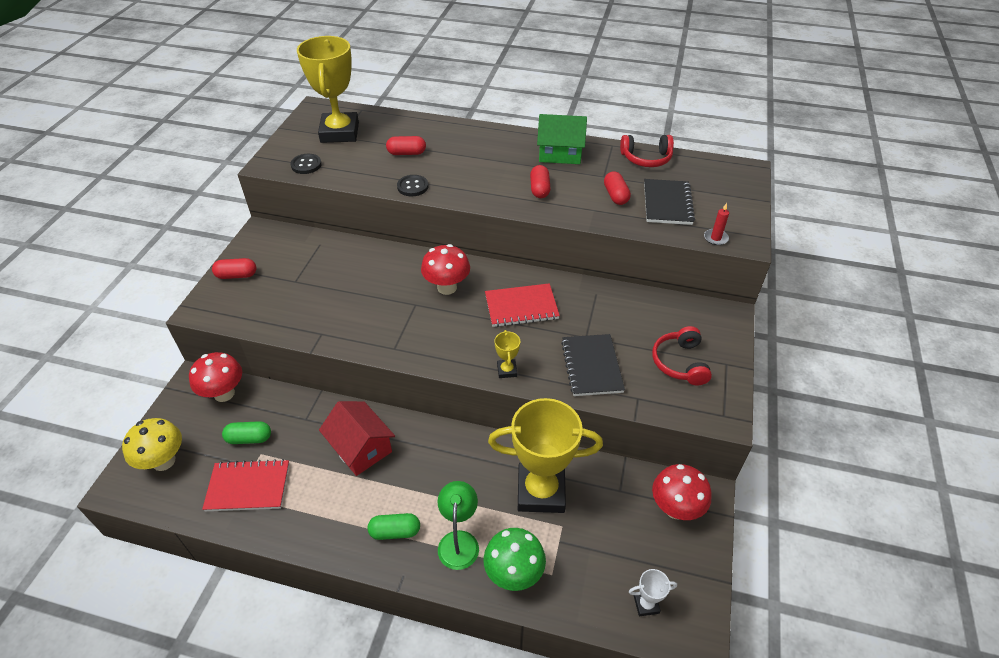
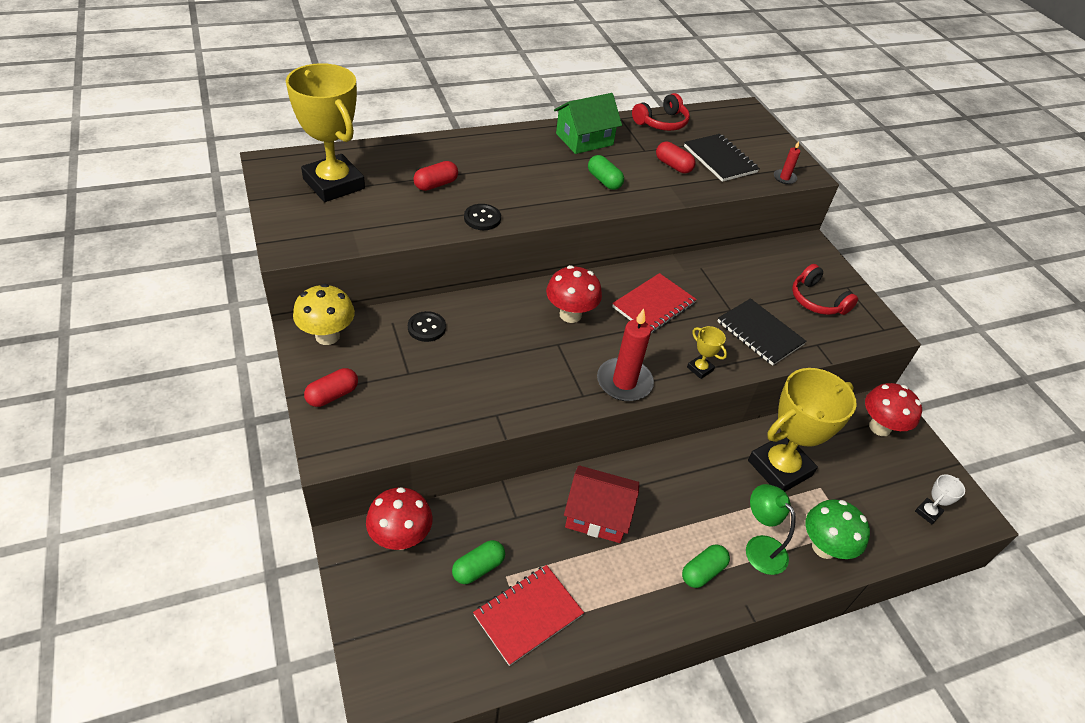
camera: 40 degrees left, 0 degrees up
yellow mushroom [122,418,182,471] -> yellow mushroom moved to [293,284,355,345]
black button [290,154,322,174] -> black button moved to [408,311,446,342]
red capsule [530,165,551,198] -> green capsule [588,155,624,190]
none -> red candle [597,309,654,401]

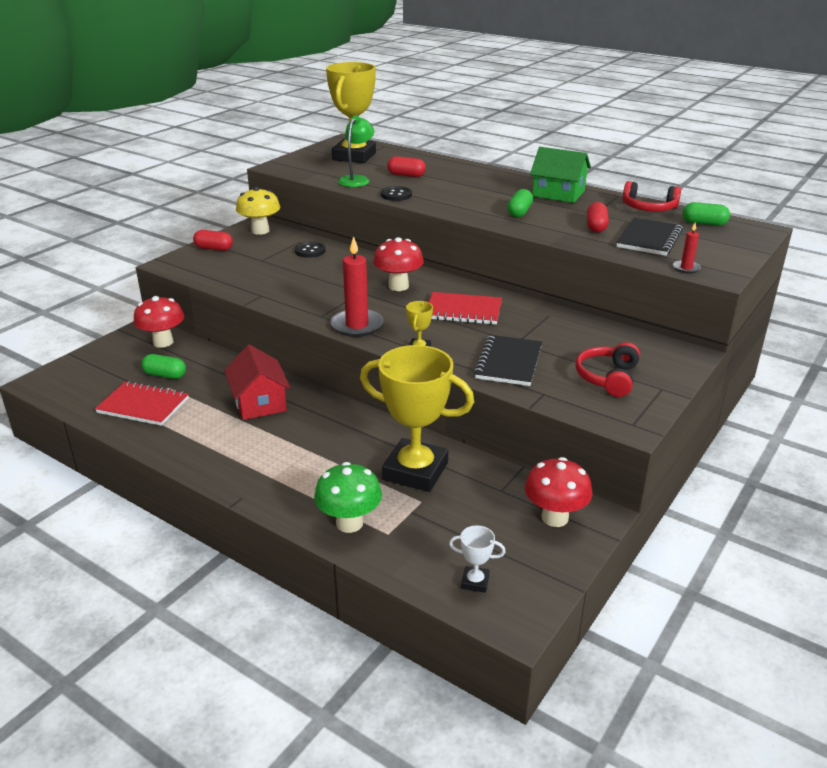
camera: 60 degrees right, 15 degrees down
green capsule [682,544,730,588] -> green capsule moved to [682,202,730,226]
green lamp [746,484,796,575] -> green lamp moved to [338,115,374,187]

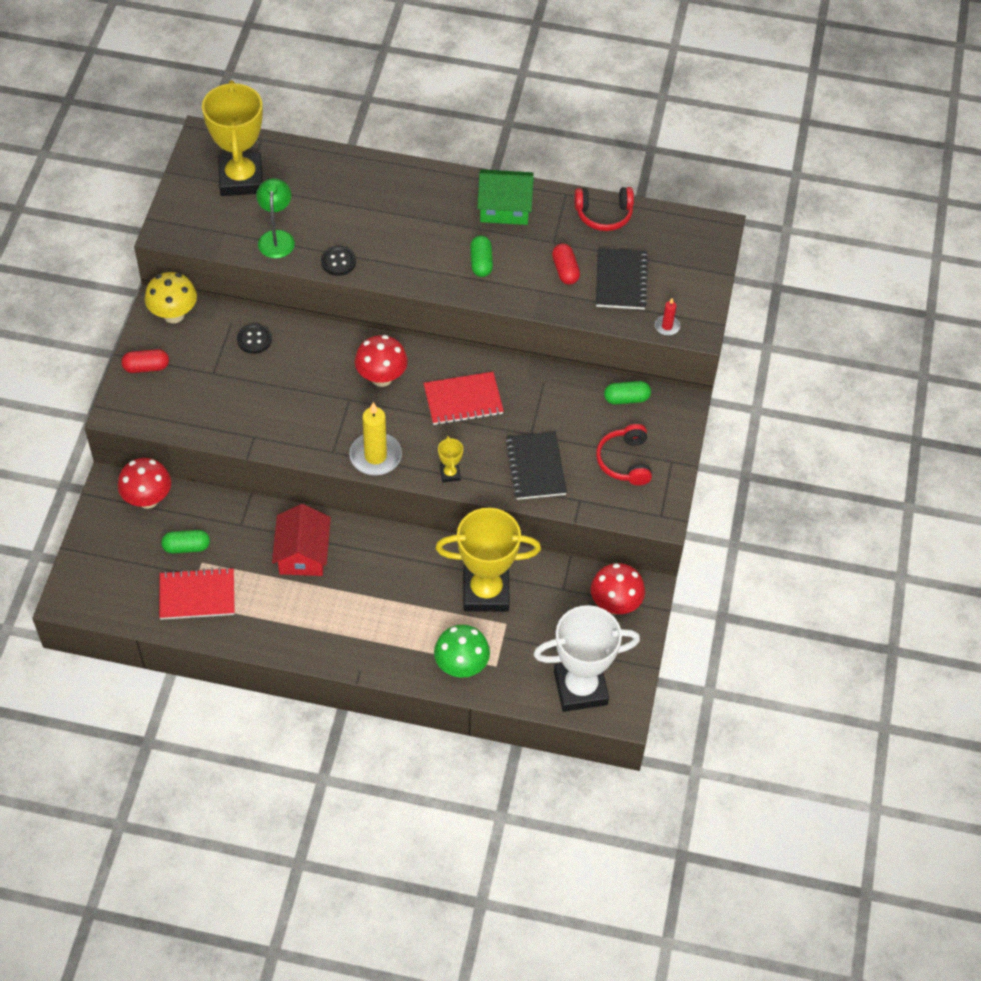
camera: 25 degrees left, 25 degrees up
red house [224,344,291,420] -> red house turned 45 degrees clockwise [272,504,331,576]
red candle [331,236,383,337] -> yellow candle [349,402,402,475]
red capsule [387,156,426,177] -> none
white trophy [449,525,506,593] -> white trophy [533,605,640,712], size x2.45
green capsule [682,202,730,226] -> green capsule moved to [604,381,651,405]

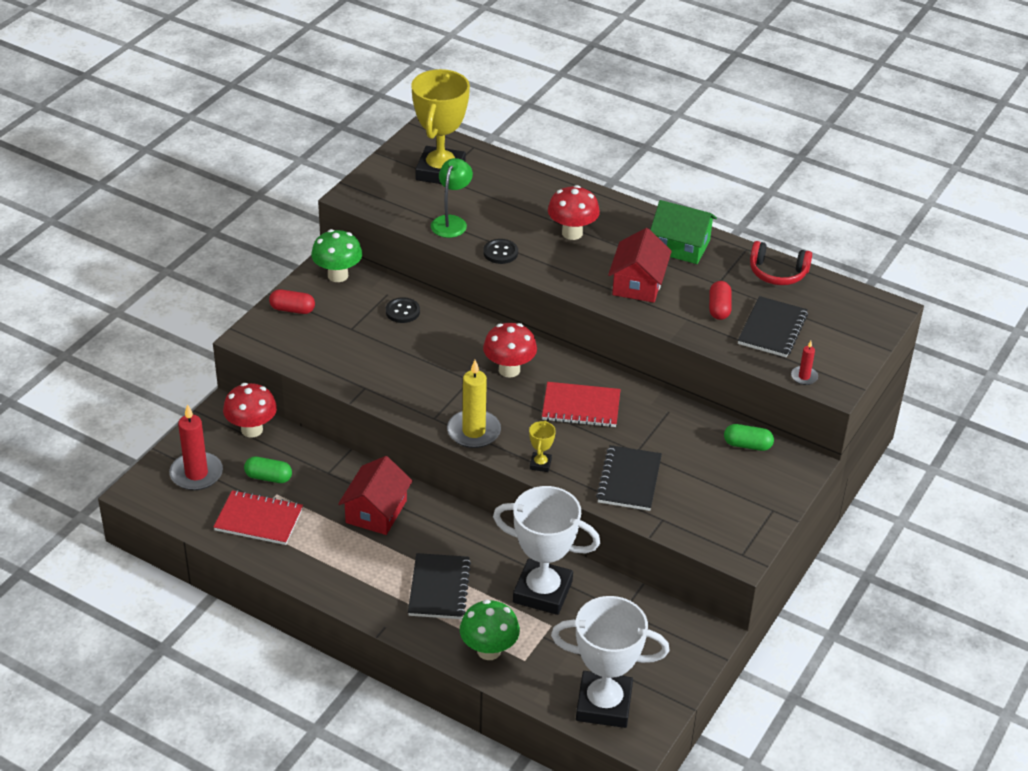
camera: 20 degrees right, 15 degrees down
yellow mushroom [145,272,197,323] -> green mushroom [311,229,363,282]
yellow trophy [435,508,541,612] -> white trophy [493,486,600,615]
green capsule [470,235,493,277] -> red house [608,228,672,303]
red mushroom [591,563,645,614] -> red mushroom moved to [548,185,600,240]
red headphones [596,424,652,485] -> none
none -> red candle [169,404,223,490]
none -> black notebook [408,553,471,619]

